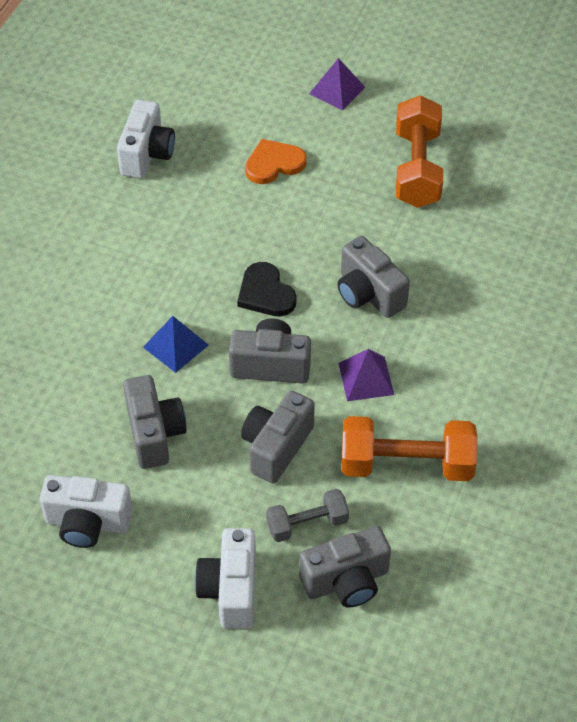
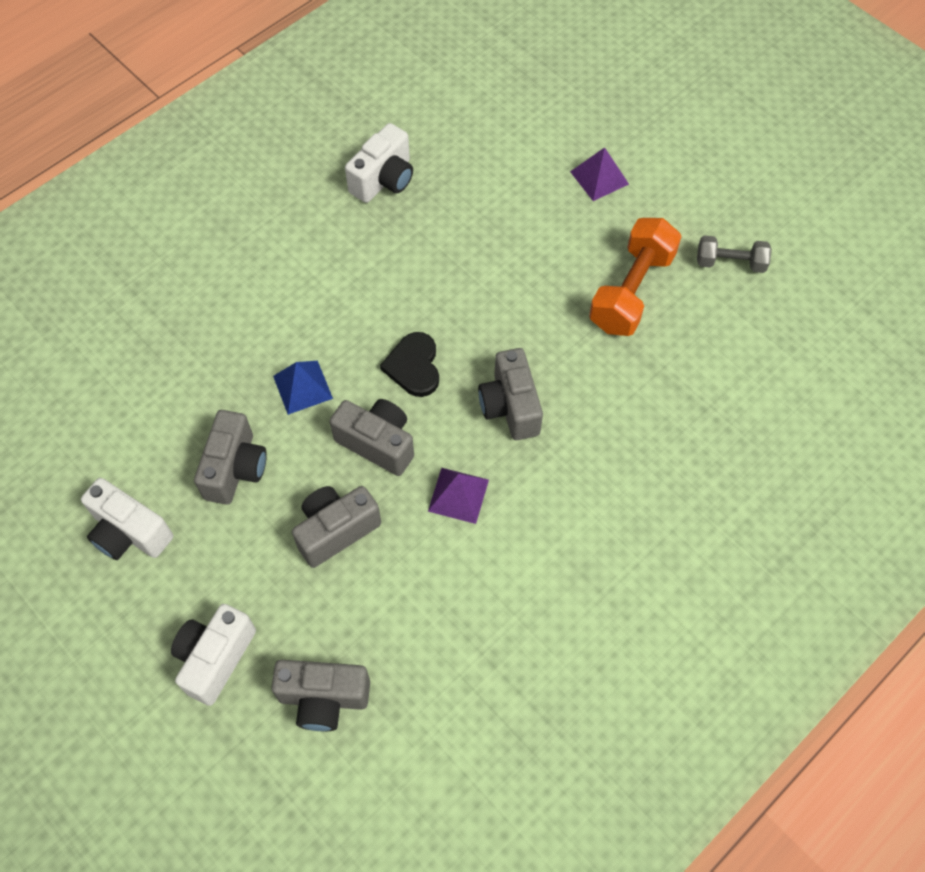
camera: 25 degrees right, 10 degrees up
orange heart [245,139,307,184] -> none
grey dumbbell [266,489,349,542] -> grey dumbbell moved to [697,235,772,273]
orange dumbbell [341,416,478,481] -> none

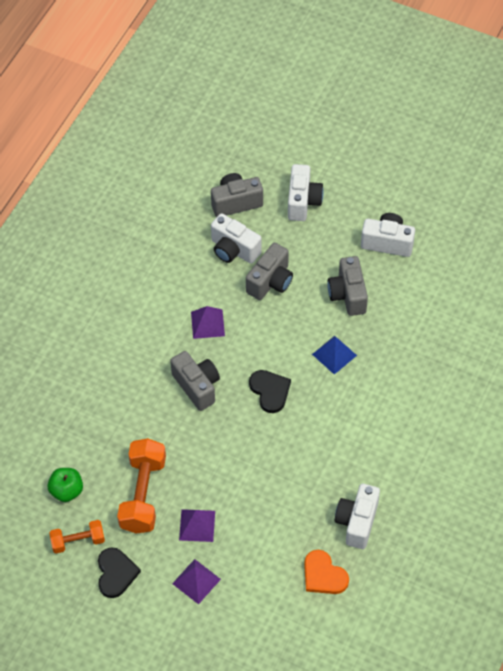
camera: 160 degrees right, 5 degrees down
grey camera [329,399,414,476] -> none
grey dumbbell [697,235,772,273] -> orange dumbbell [49,520,105,554]
none -> green apple [48,468,83,502]
none -> black heart [98,547,141,598]
none -> purple pyramid [179,509,215,542]
none -> white camera [211,213,262,264]
none -> orange heart [304,550,349,594]

